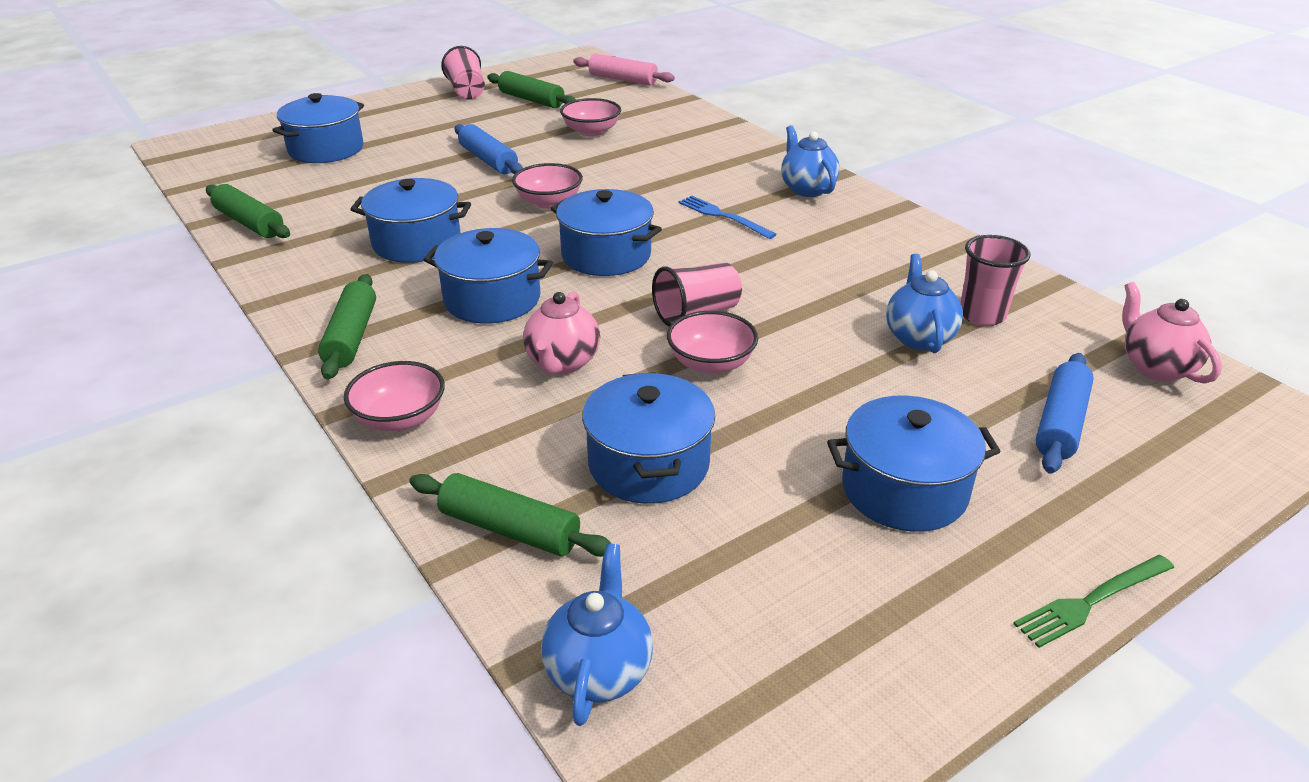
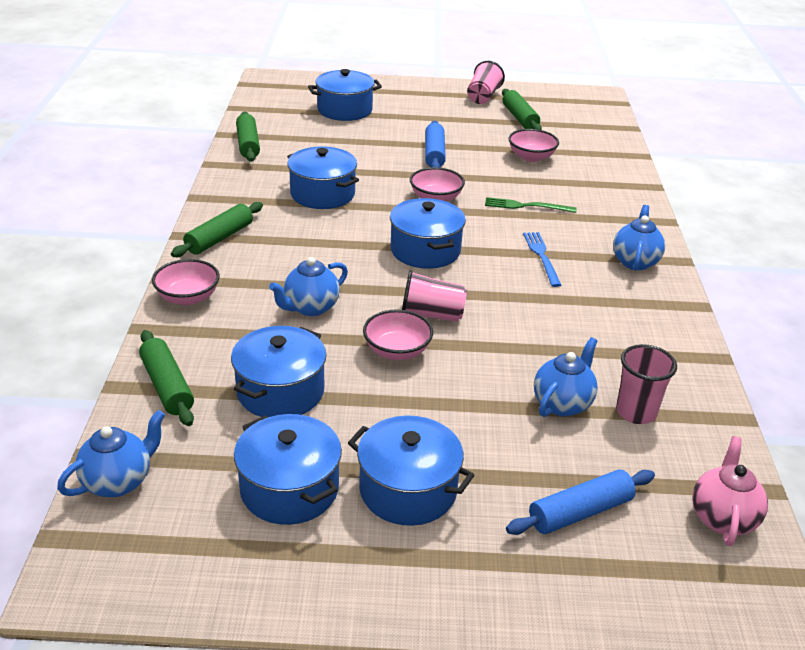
camera: 35 degrees right, 0 degrees up
blue pot [423,228,553,324] -> blue pot moved to [234,414,342,525]
pink teapot [523,292,600,374] -> blue teapot [269,257,348,316]
pink rolling pin [573,54,675,86] -> none
green fork [1013,555,1174,648] -> green fork moved to [485,197,577,213]

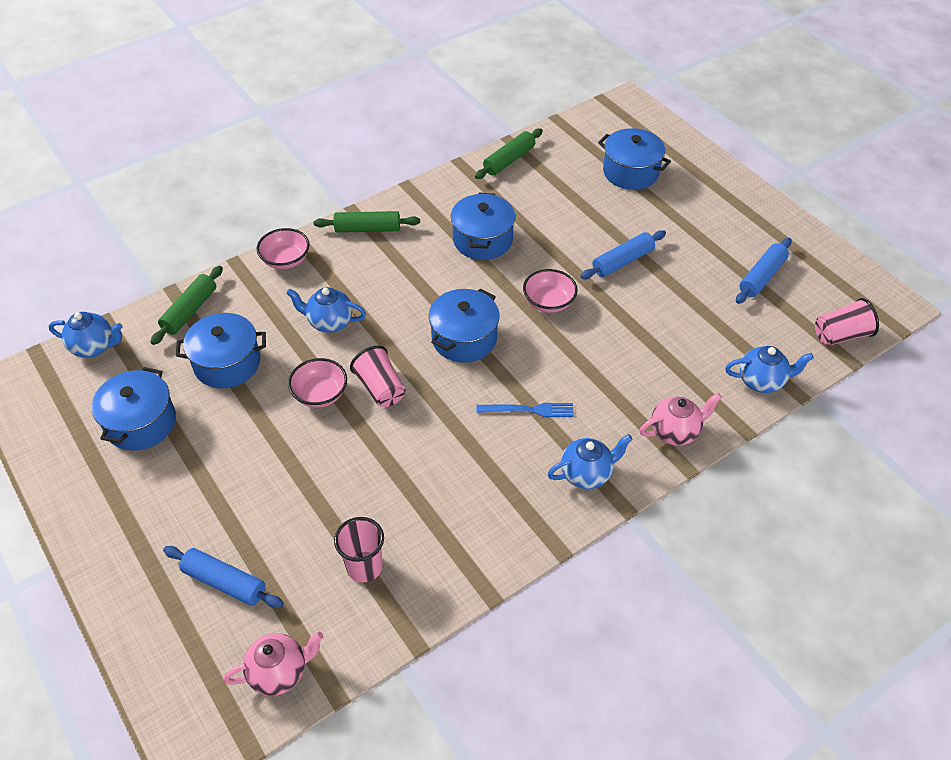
camera: 55 degrees right, 15 degrees up
blue pot [348,415,474,526] -> none
pink cup [467,61,505,104] -> pink cup moved to [815,298,879,346]
green fork [485,197,577,213] -> none
green rolling pin [502,89,542,130] -> blue rolling pin [736,238,792,304]
pink bowl [508,129,559,162] -> none
blue fork [523,232,561,287] -> blue fork turned 45 degrees clockwise [476,403,574,417]
blue teapot [534,337,598,417] -> blue teapot moved to [725,346,814,393]
none -> pink teapot [639,393,722,446]

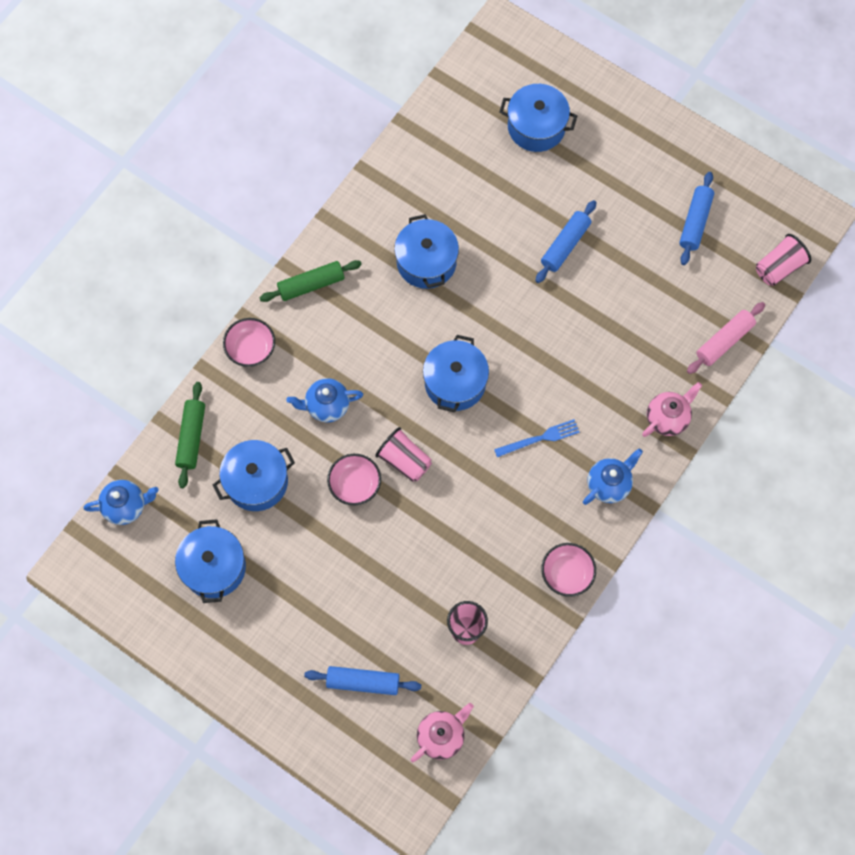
camera: 20 degrees left, 20 degrees up
green rolling pin [475,128,543,179] -> none
pink bowl [523,269,578,313] -> pink bowl moved to [541,543,596,597]
blue teapot [725,346,814,393] -> pink rolling pin [687,302,765,374]

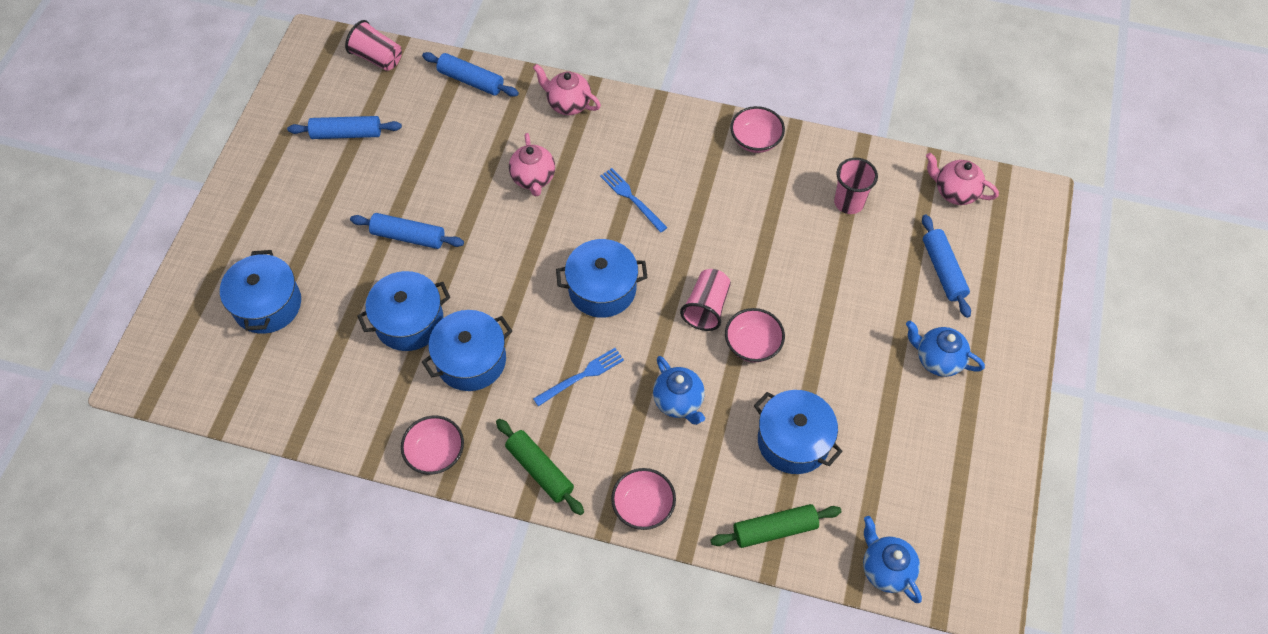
camera: 110 degrees left, 10 degrees down
blue pot [175,519,246,603] -> blue pot moved to [357,271,450,351]
blue teapot [583,449,643,505] -> blue teapot moved to [906,321,985,377]
pink rolling pin [687,302,765,374] -> blue rolling pin [422,52,519,97]
none -> pink bowl [401,415,464,475]
none -> pink teapot [509,133,555,196]
none -> blue fork [533,348,624,406]

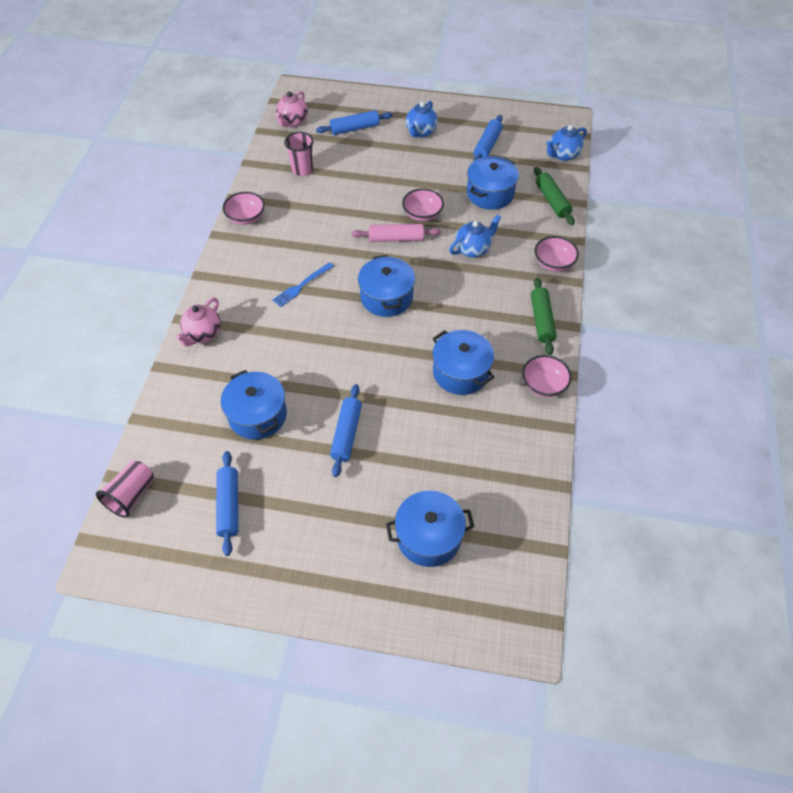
camera: 95 degrees left, 5 degrees down
blue pot [357,271,450,351] -> blue pot moved to [221,370,287,440]
blue rolling pin [422,52,519,97] -> blue rolling pin moved to [473,115,503,162]
green rolling pin [496,419,584,515] -> green rolling pin turned 45 degrees counterclockwise [531,278,557,355]
pink teapot [509,133,555,196] -> none
blue fork [533,348,624,406] -> none
pink cup [680,269,731,331] -> pink rolling pin [352,224,441,242]

